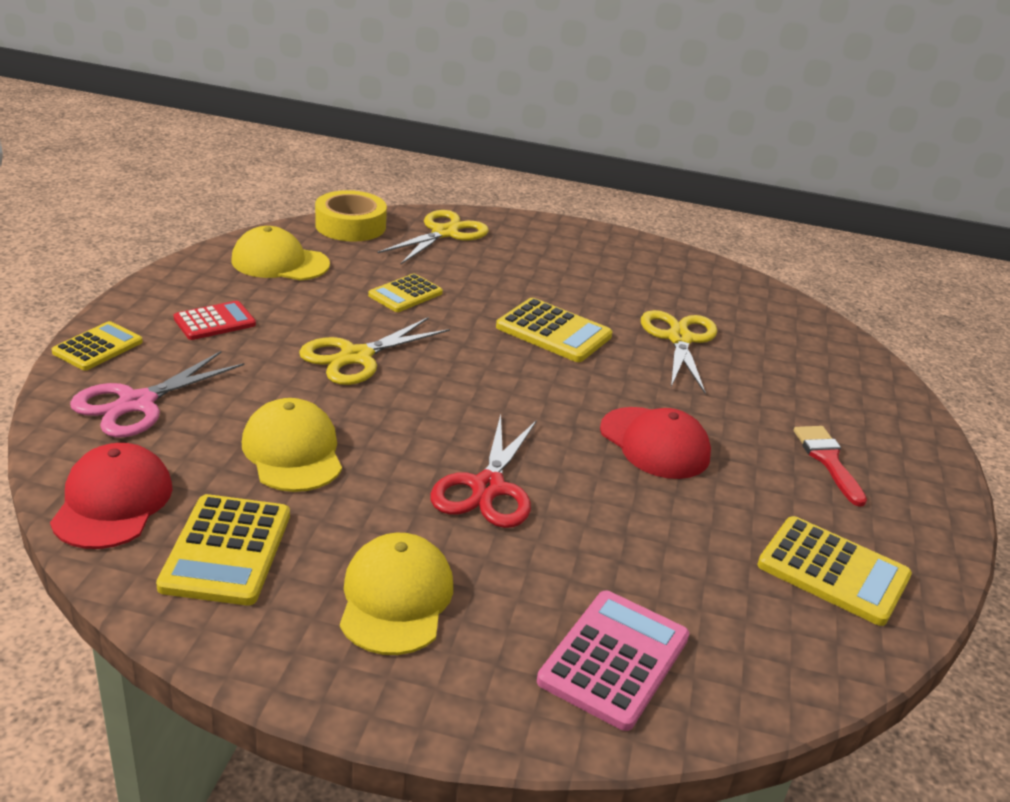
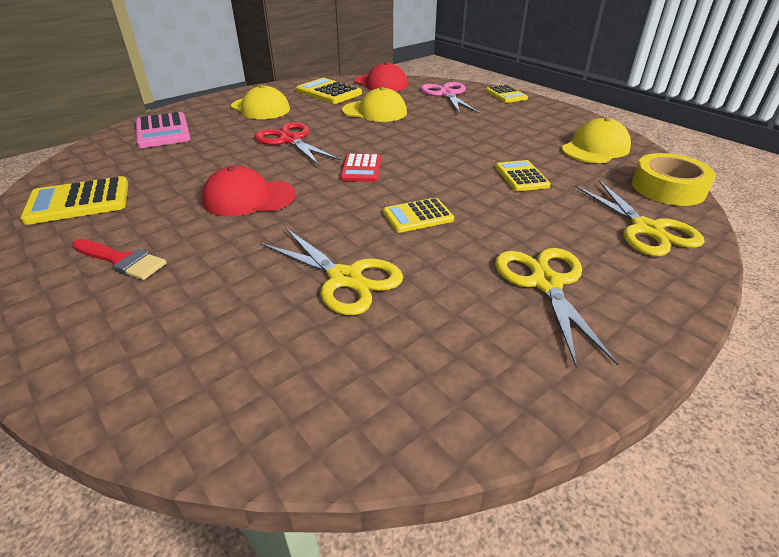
camera: 130 degrees right, 5 degrees up
red calculator [174,301,256,340] -> red calculator moved to [340,154,381,182]
yellow scissors [299,317,450,385] -> yellow scissors moved to [495,248,618,367]
yellow calculator [496,298,612,362] -> yellow calculator [383,198,454,233], size x0.66

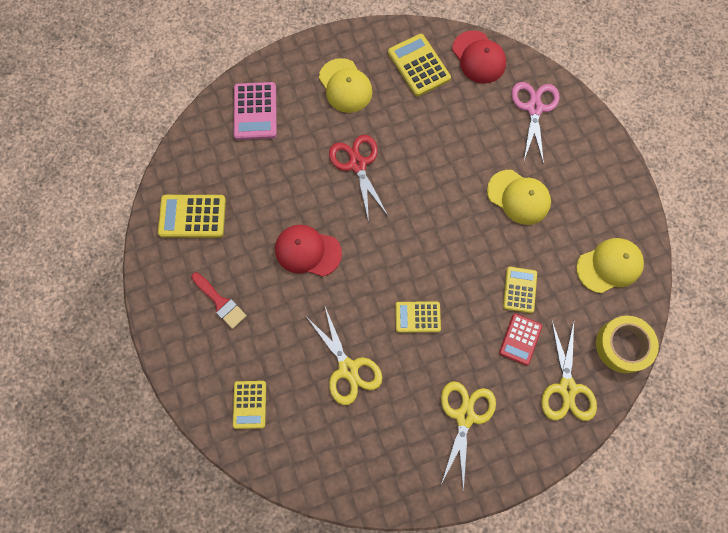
camera: 20 degrees right, 35 degrees up
red calculator [340,154,381,182] -> red calculator moved to [499,314,542,365]
yellow cap [342,87,407,122] -> yellow cap moved to [487,170,551,225]
yellow calculator [486,85,528,103] -> yellow calculator moved to [233,381,266,429]

